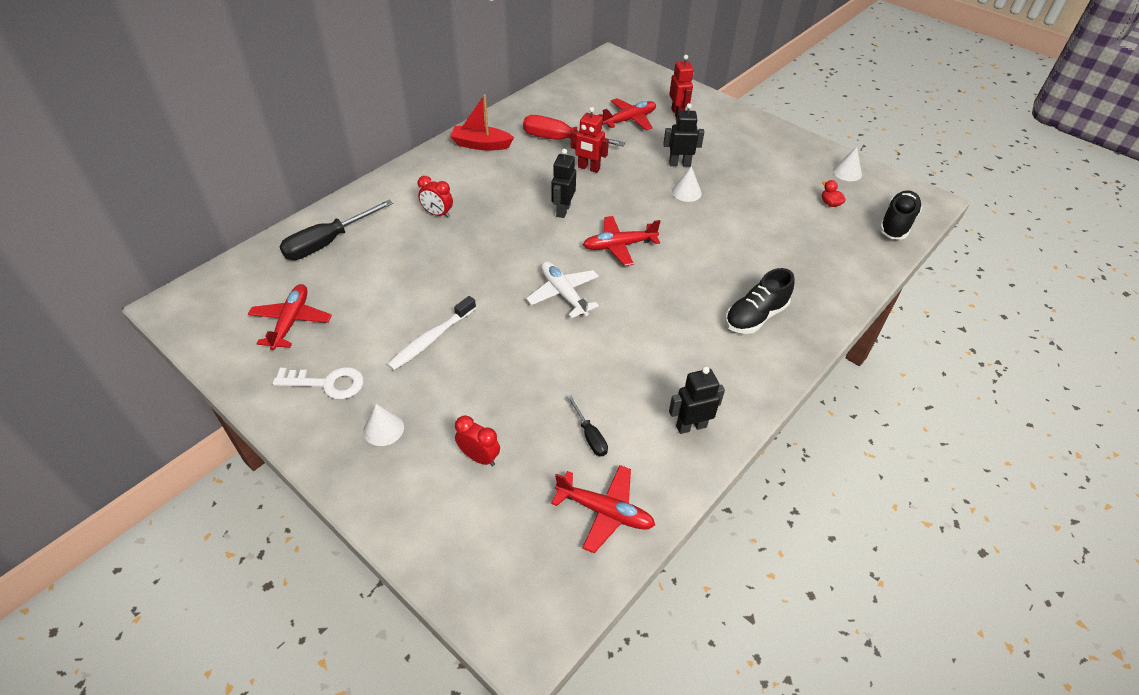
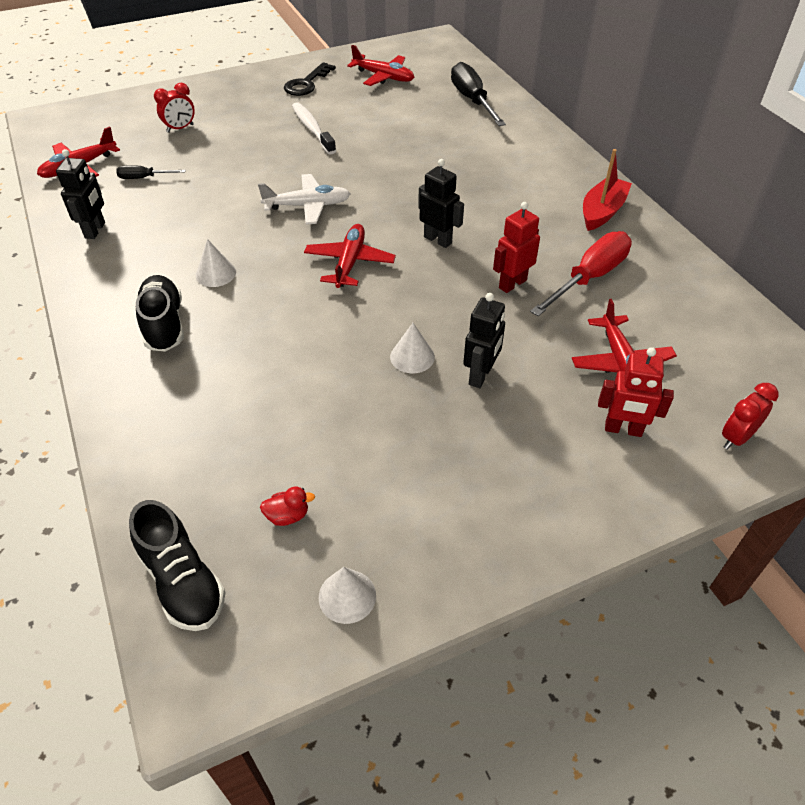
camera: 115 degrees right, 0 degrees up
white key [273,367,364,399] -> black key [284,62,336,96]
white cone [363,404,404,446] -> white cone moved to [196,239,236,287]
red clock [418,176,453,218] -> red clock moved to [722,383,779,450]

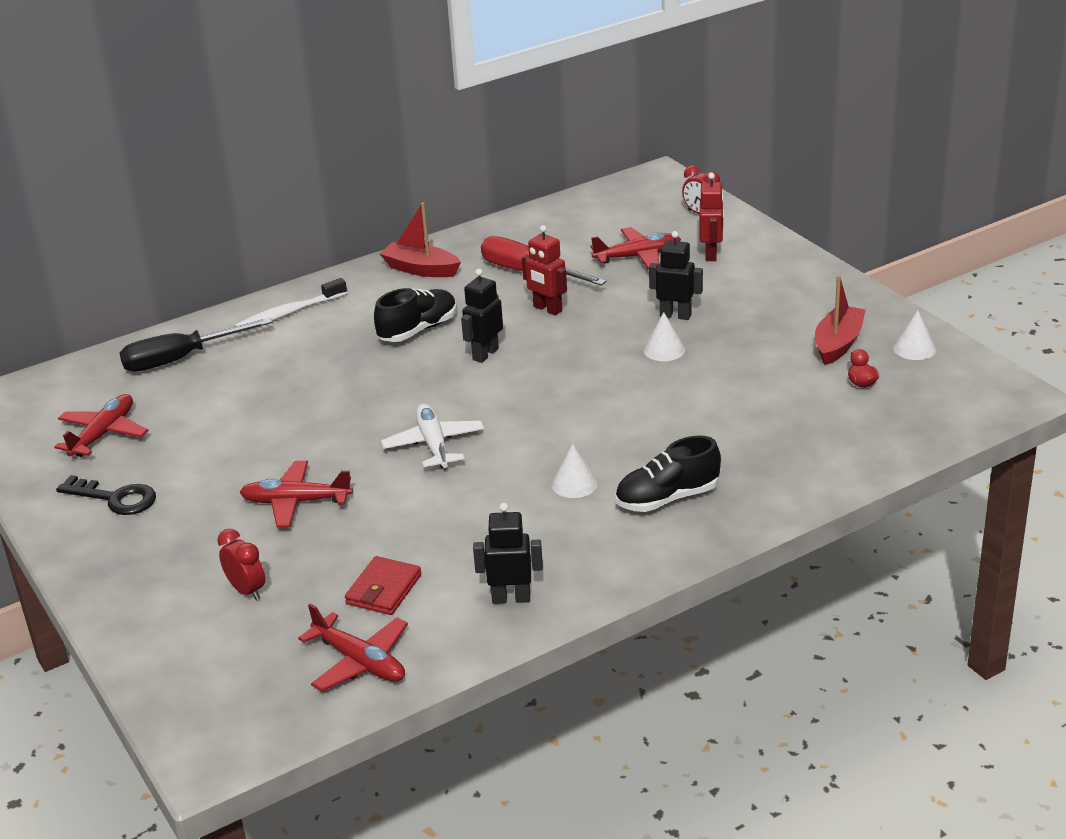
camera: 95 degrees left, 15 degrees down
black screwdriver [116,165,186,179] -> red wallet [345,556,421,615]
black shoe [129,500,226,631] -> black shoe moved to [374,288,457,342]
white toothbrush [292,102,336,155] -> white toothbrush moved to [234,278,347,327]
red plane [304,224,396,288] -> red plane moved to [239,461,353,527]
none -> red boat [815,275,865,365]

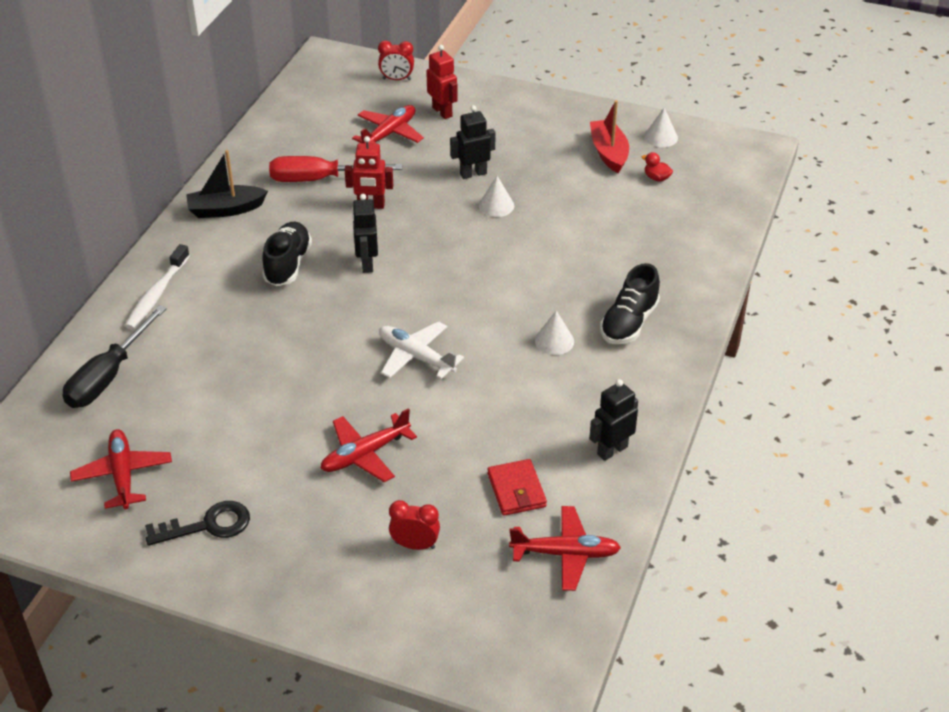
camera: 40 degrees left, 10 degrees up
red boat [380,202,461,277] -> black boat [186,150,268,218]

